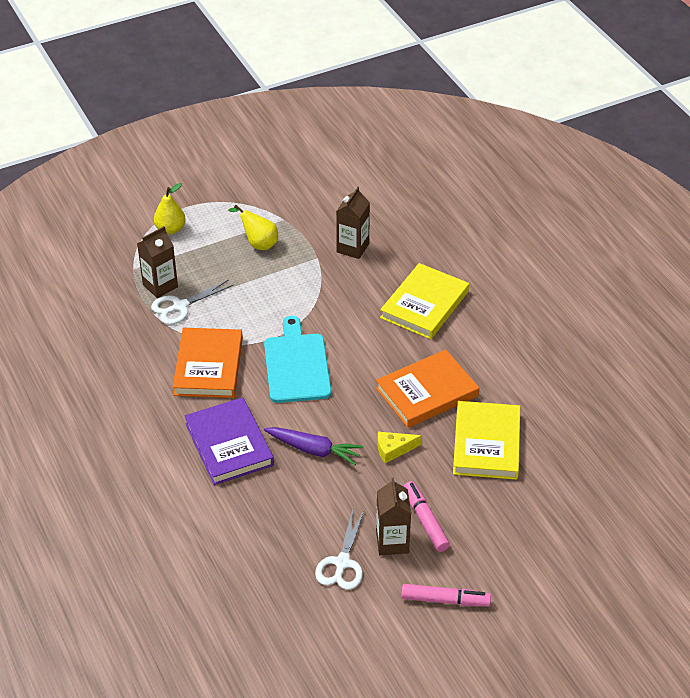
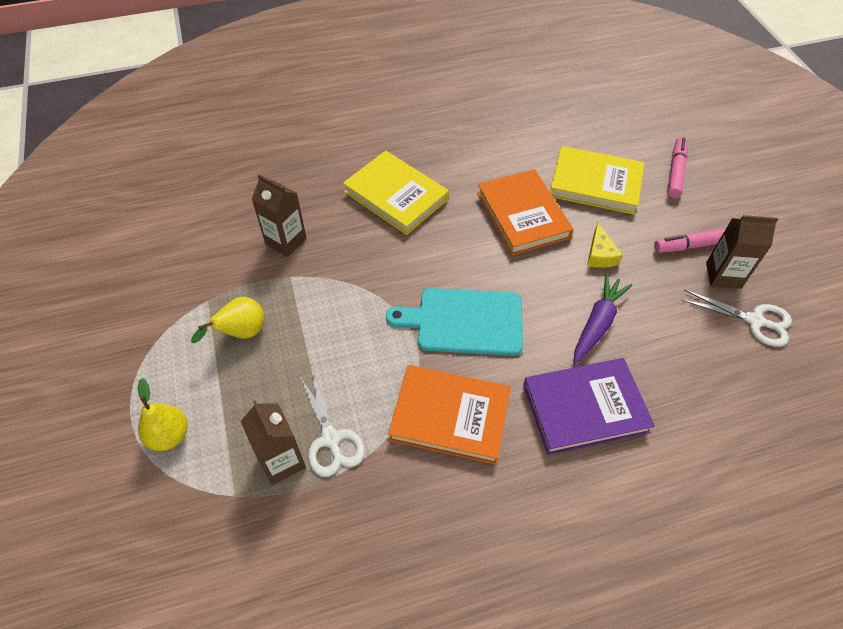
camera: 80 degrees left, 10 degrees up
pink marker [401,584,491,606] -> pink marker moved to [667,137,688,198]

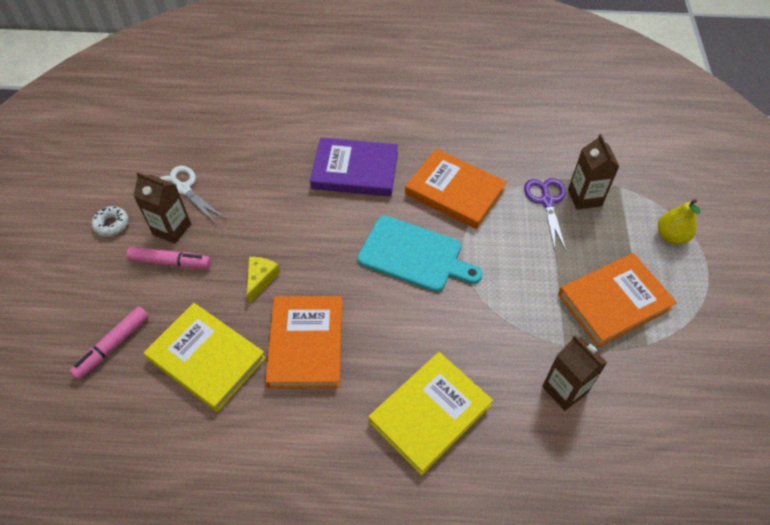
camera: 160 degrees left, 0 degrees up
yellow pear [191,297,265,343] -> orange book [558,253,677,347]
white scissors [299,371,365,477] -> purple scissors [524,178,566,251]
yellow book [343,151,449,235] -> yellow book turned 75 degrees clockwise [368,352,493,476]
purple carrot [574,273,633,364] -> none
none -> white donut [92,206,129,236]

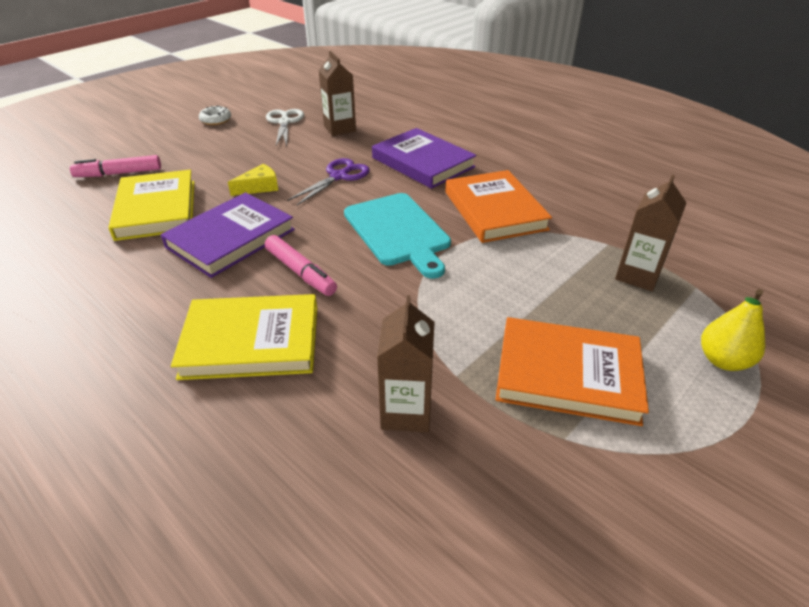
camera: 40 degrees right, 15 degrees down
pink marker [126,247,211,269] -> pink marker moved to [265,235,337,296]
brown carton [133,172,191,244] -> brown carton moved to [318,51,356,136]
orange book [265,296,343,388] -> purple book [161,192,295,278]
purple scissors [524,178,566,251] -> purple scissors moved to [288,158,370,205]

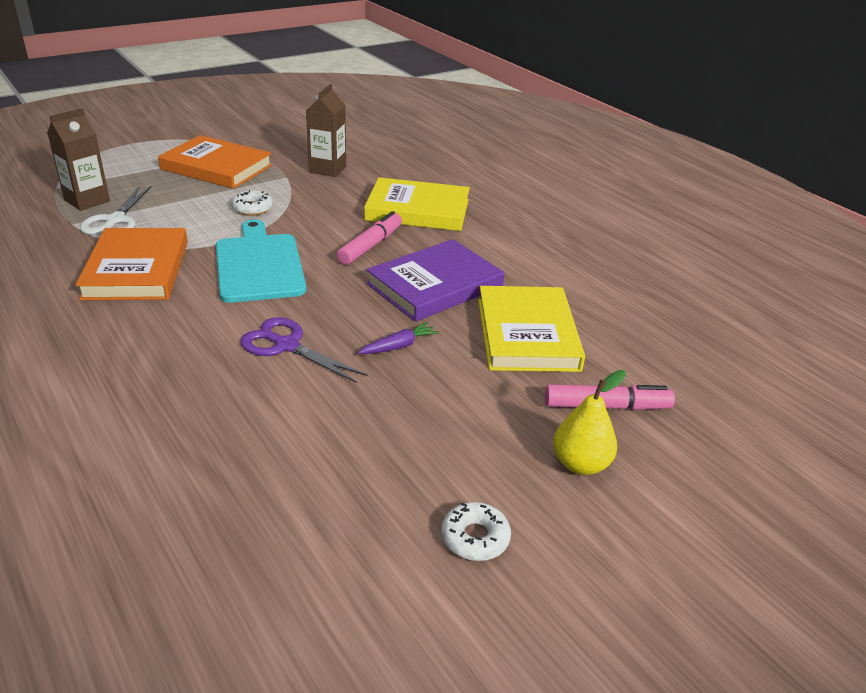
camera: 170 degrees left, 5 degrees down
yellow cheese [228,164,279,196] -> purple carrot [358,322,439,354]
pink marker [265,235,337,296] -> pink marker turned 60 degrees clockwise [337,211,402,265]
white scissors [266,109,304,146] -> white scissors moved to [80,186,151,235]
purple scissors [288,158,370,205] -> purple scissors turned 75 degrees clockwise [240,317,367,383]
brown carton [318,51,356,136] -> none
purple book [372,128,477,189] -> none
yellow pear [701,289,765,371] -> yellow pear moved to [553,370,626,475]
none -> white donut [231,190,273,216]

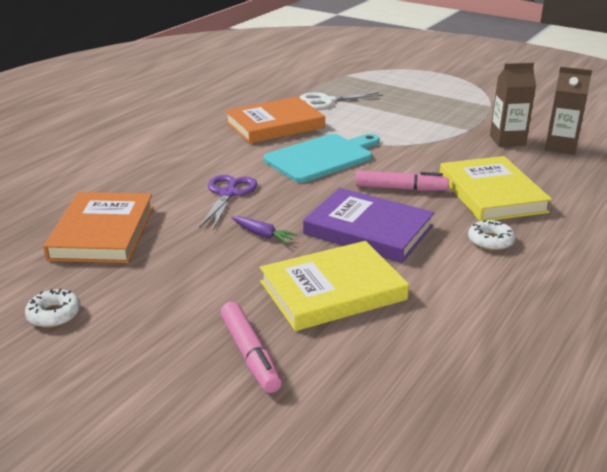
camera: 70 degrees right, 5 degrees down
brown carton [47,108,110,211] -> brown carton moved to [545,67,592,154]
orange book [158,135,272,189] -> orange book moved to [43,192,153,263]
white donut [231,190,273,216] -> white donut moved to [468,220,515,251]
yellow pear [553,370,626,475] -> none

